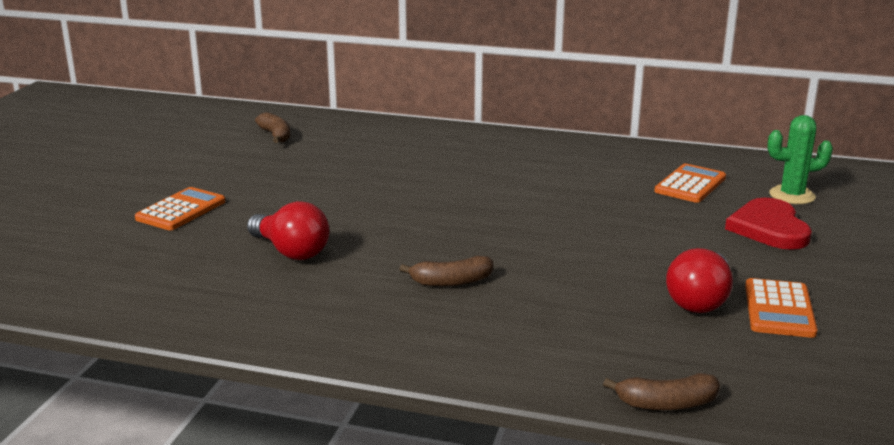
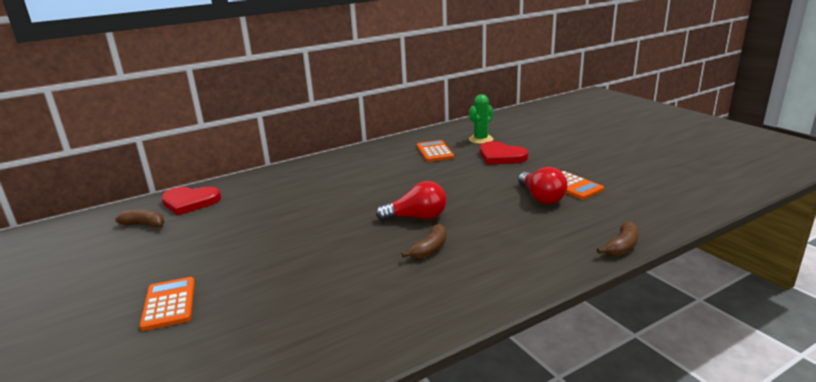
camera: 45 degrees left, 0 degrees up
red light bulb [247,201,330,260] -> red light bulb moved to [376,181,447,221]
none -> red heart [161,186,221,215]

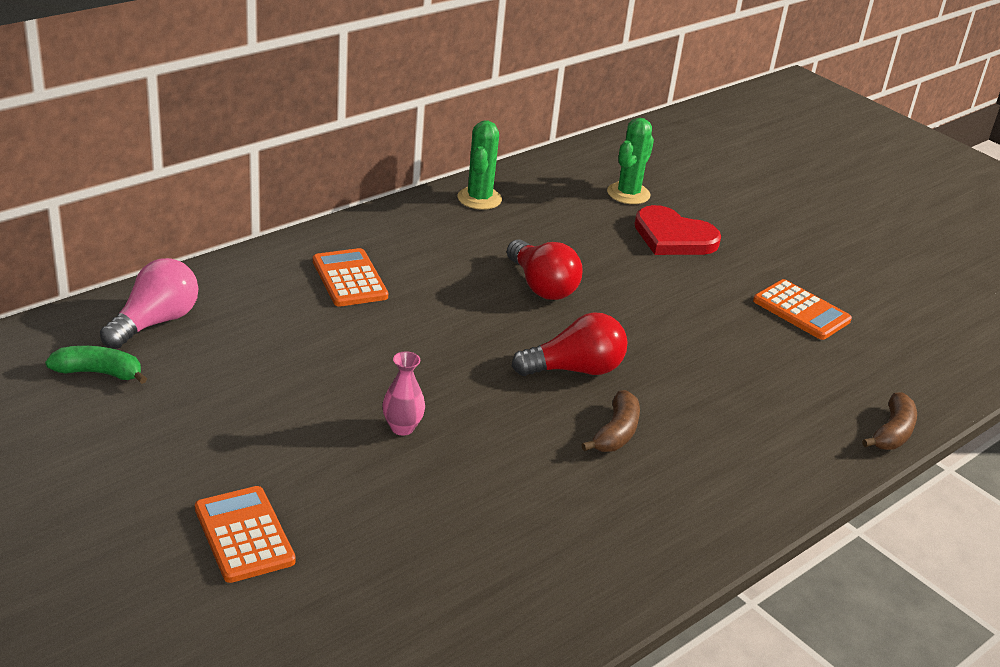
camera: 15 degrees left, 10 degrees up
brown banana [115,209,164,228] -> green banana [45,346,147,384]
red heart [161,186,221,215] -> pink light bulb [100,258,199,349]
orange calculator [417,140,454,162] -> orange calculator moved to [313,248,388,307]
red light bulb [518,167,568,204] -> red light bulb moved to [507,240,583,300]
none -> pink vase [382,351,425,435]
none -> green cactus [457,120,502,210]

